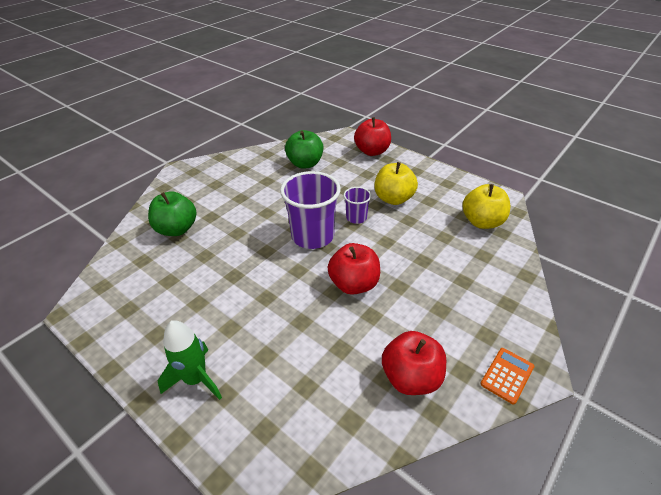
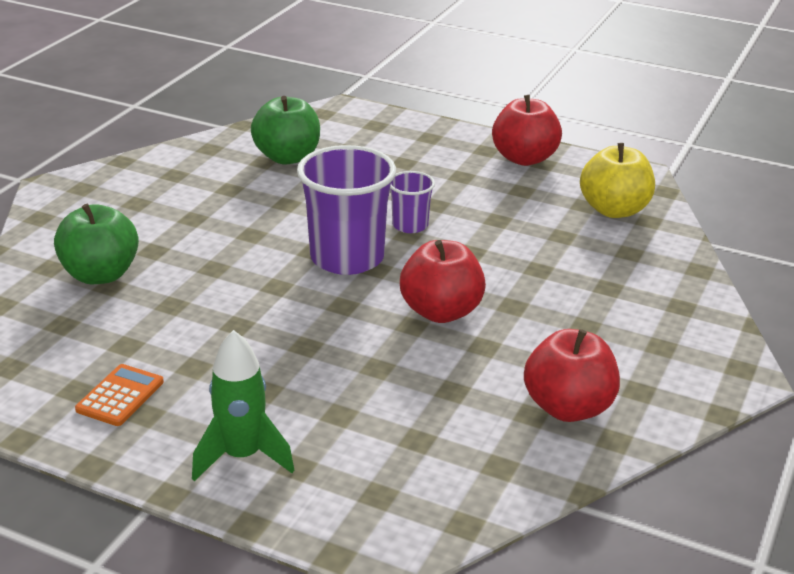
camera: 15 degrees left, 10 degrees down
red apple [354,117,391,156] -> red apple moved to [492,95,562,166]
yellow apple [375,162,418,205] -> none
orange calculator [480,348,534,405] -> orange calculator moved to [75,364,164,426]

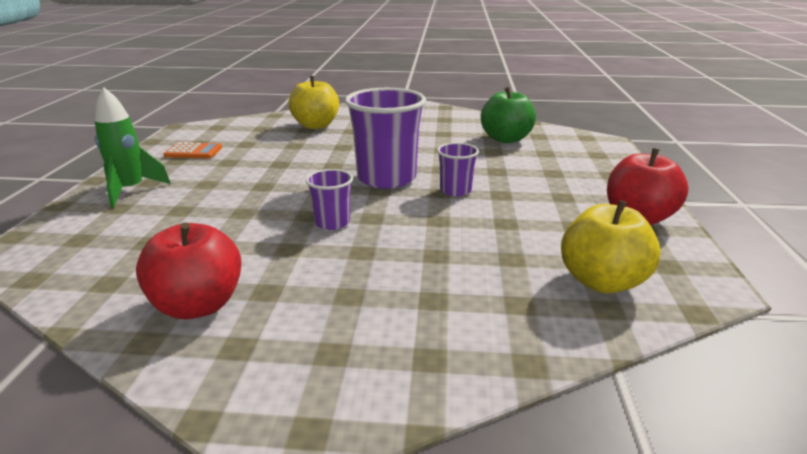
camera: 70 degrees right, 5 degrees down
green apple [54,204,139,284] -> yellow apple [288,76,339,129]
red apple [400,240,486,323] -> purple cup [306,169,353,230]

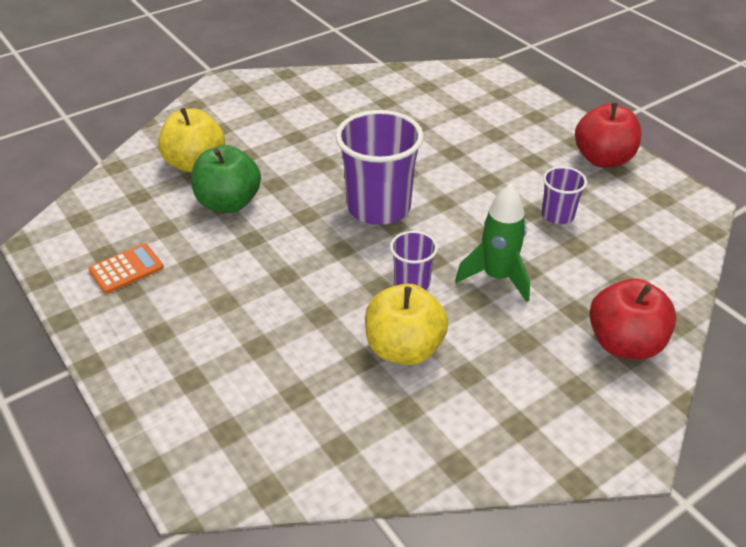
camera: 40 degrees left, 15 degrees up
green rocket [94,87,171,208] -> green rocket moved to [455,184,530,302]
red apple [136,223,242,319] -> red apple moved to [589,279,676,359]
purple cup [437,143,479,196] -> purple cup moved to [542,166,587,224]
green apple [481,87,536,143] -> green apple moved to [191,145,261,213]
yellow apple [561,200,661,293] -> yellow apple moved to [365,284,448,365]

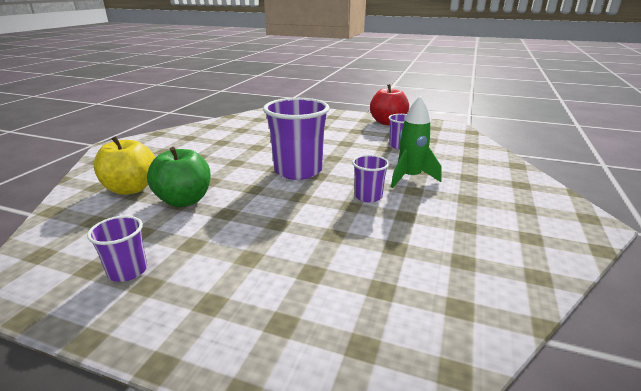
camera: 35 degrees left, 15 degrees down
orange calculator [88,243,164,294] -> purple cup [87,216,147,282]
yellow apple [365,284,448,365] -> none
red apple [589,279,676,359] -> none

